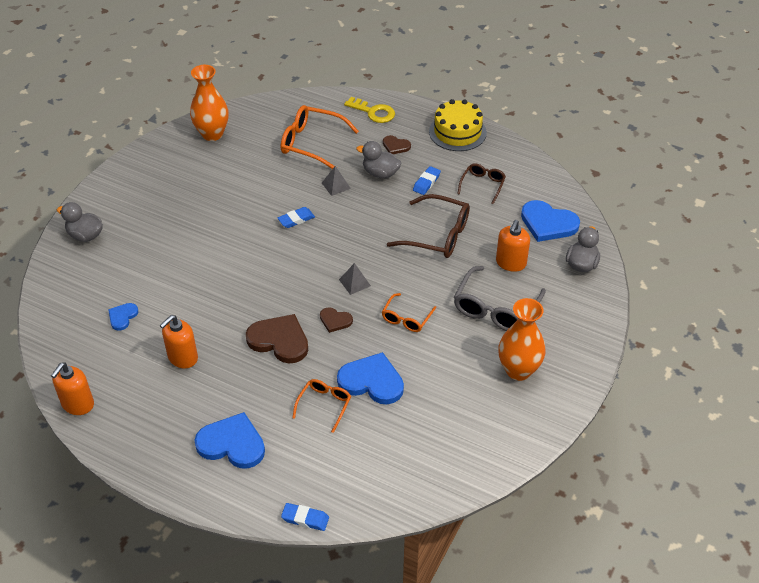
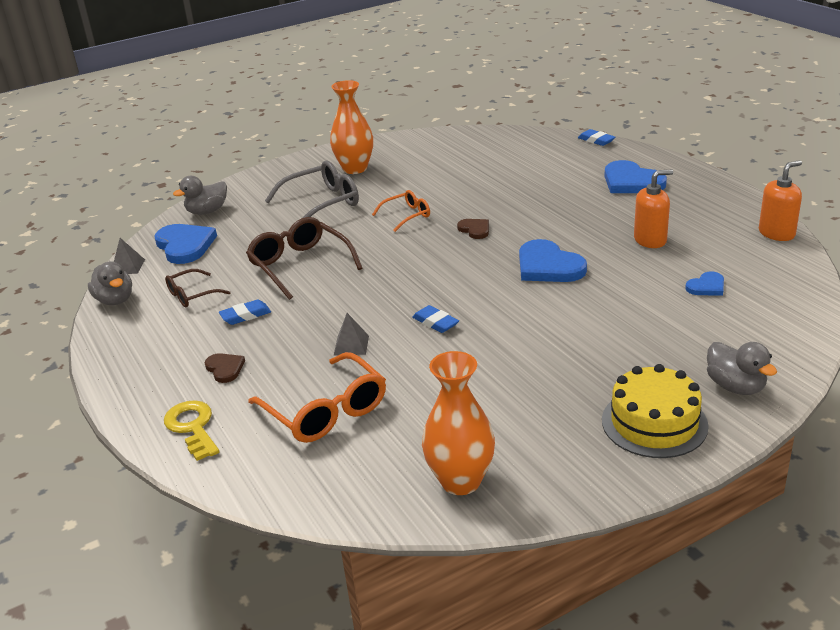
camera: 145 degrees left, 15 degrees down
brown heart [246,314,308,363] -> none
blue eraser [277,207,315,228] -> blue eraser turned 45 degrees clockwise [412,305,459,333]
orange glasses [292,379,351,433] -> none
blue heart [337,352,404,404] -> blue heart moved to [519,239,587,282]
grey pyramid [339,263,371,295] -> grey pyramid moved to [114,238,145,274]
grey duck [356,141,402,178] -> grey duck moved to [88,261,132,305]
yellow cake [429,99,487,151] -> yellow cake moved to [602,364,709,458]
orange soap dispenser [496,220,530,272] -> none

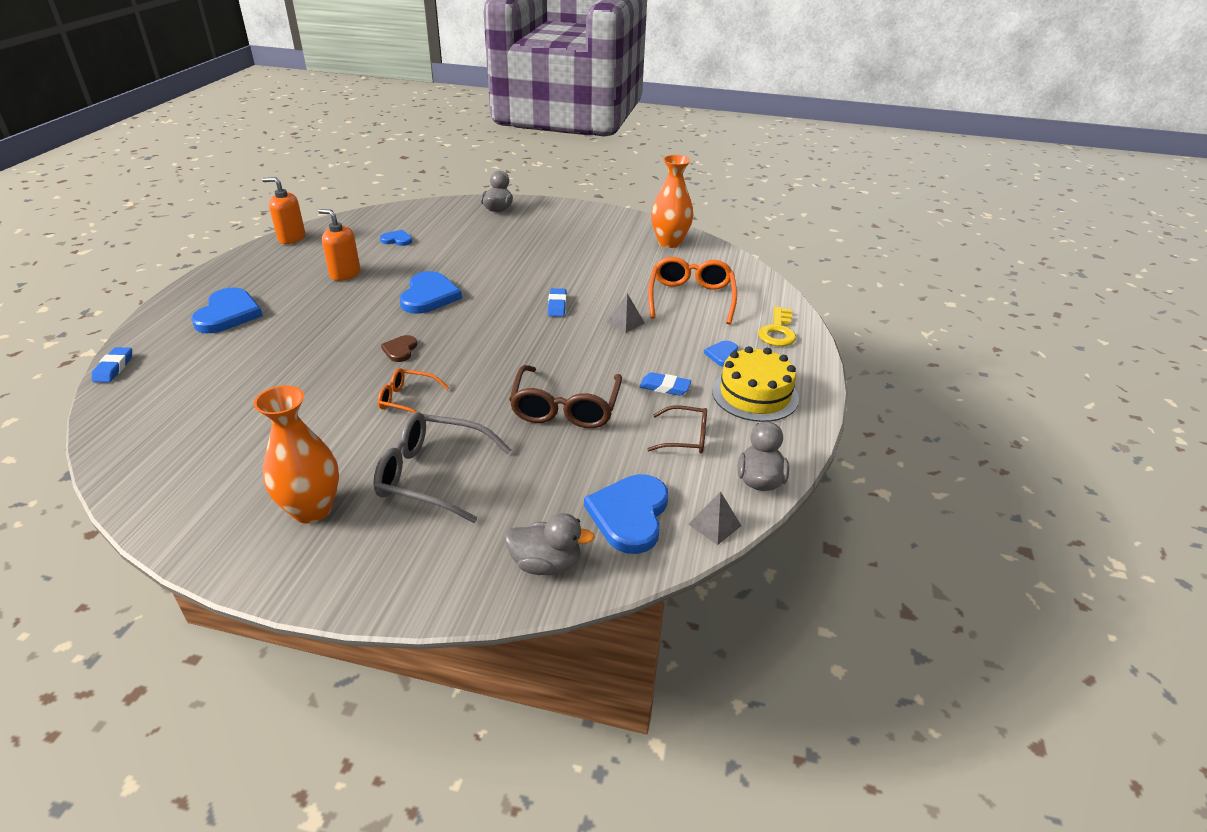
camera: 140 degrees left, 5 degrees up
brown heart [204,353,245,383] -> blue heart [704,341,738,367]
yellow cake [602,364,709,458] -> yellow cake moved to [712,346,799,422]

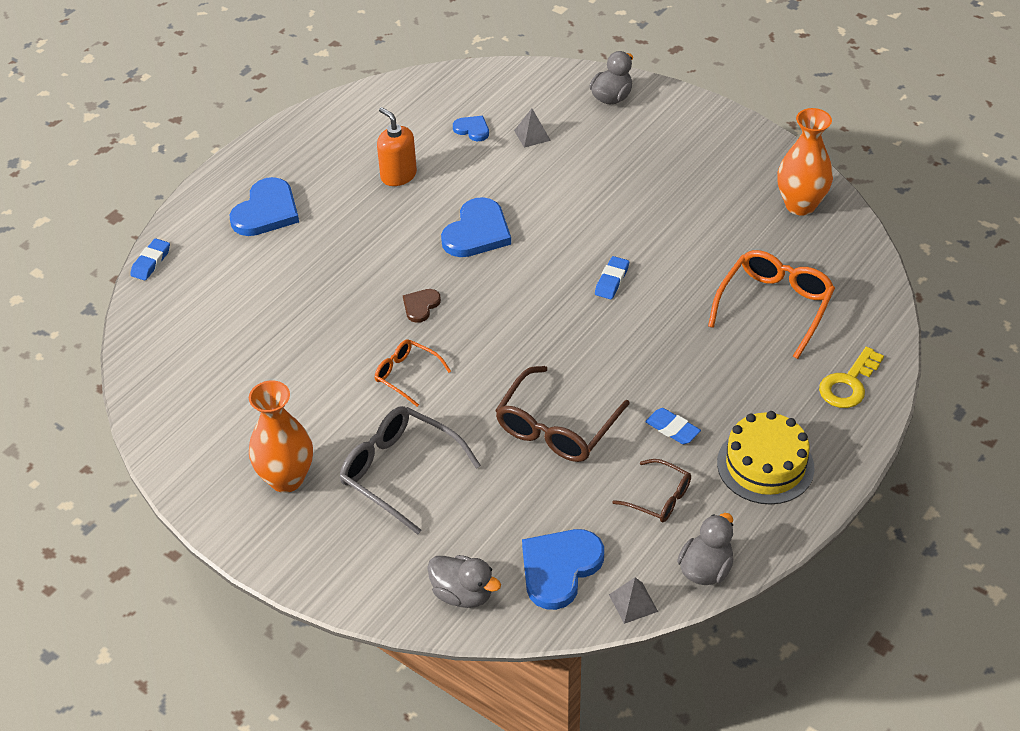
camera: 25 degrees right, 10 degrees up
orange soap dispenser [262,177,305,244] -> none
grey pyramid [607,293,645,333] -> grey pyramid moved to [514,108,551,148]
blue heart [704,341,738,367] -> none

